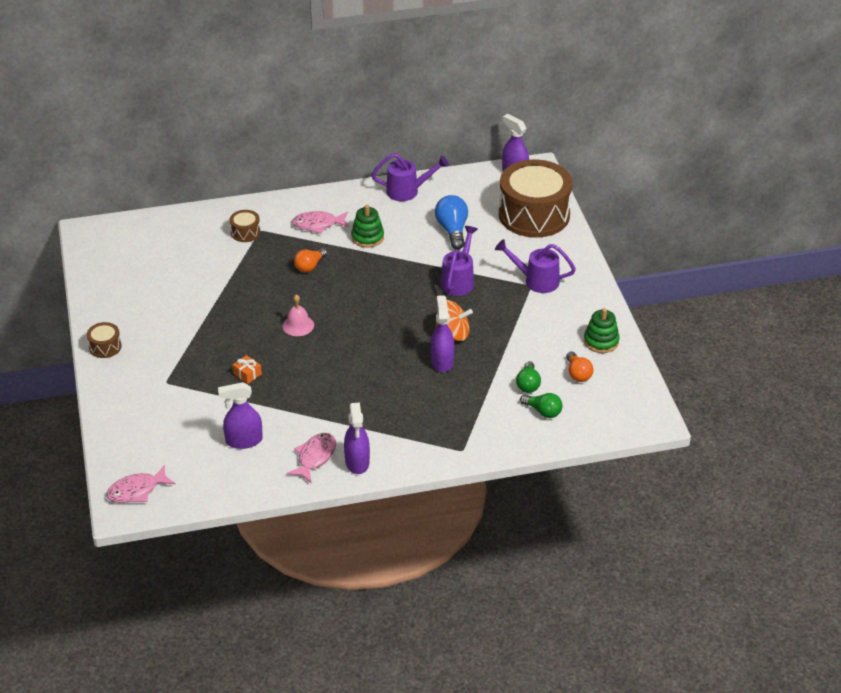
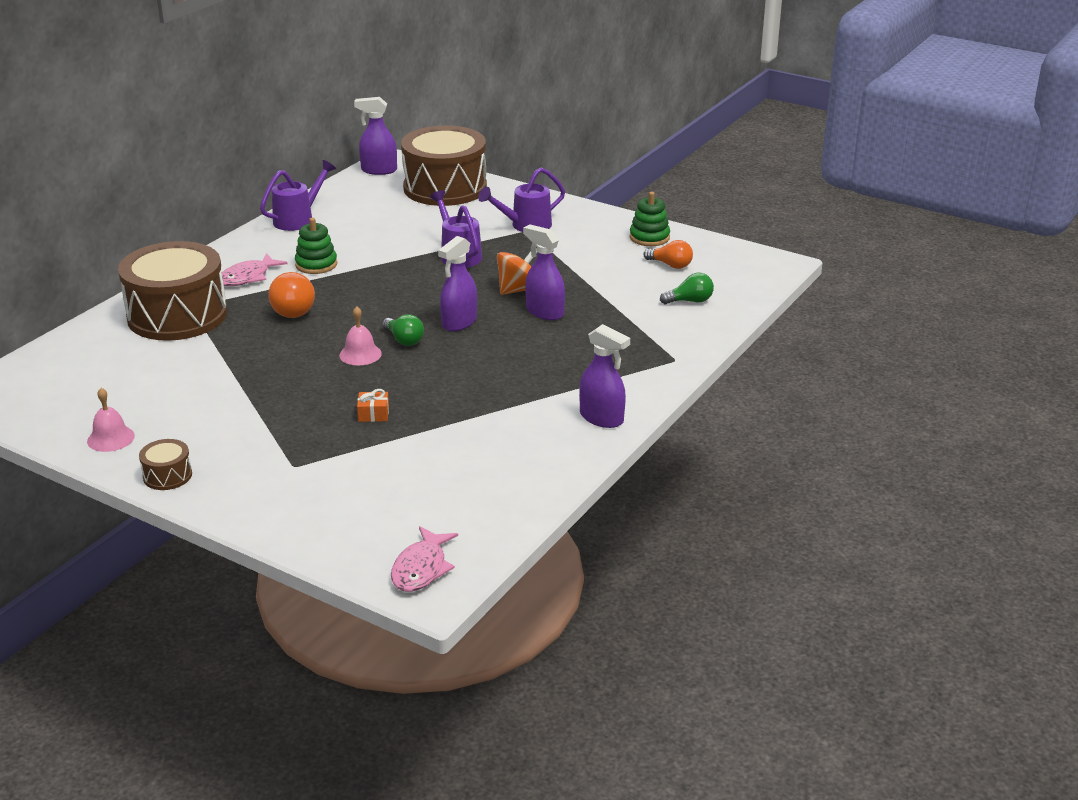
camera: 45 degrees left, 10 degrees down
purple spray bottle [218,382,263,449] -> purple spray bottle moved to [438,236,477,331]
brown drum [230,210,261,242] -> brown drum [118,241,227,341], size x2.43
pink fish [286,433,336,484] -> none
orange light bulb [294,248,327,272] -> orange light bulb [268,272,315,318], size x1.50
blue light bulb [435,195,468,250] -> none
green light bulb [516,361,541,393] -> green light bulb moved to [382,314,424,346]
none -> pink bell [87,388,135,452]

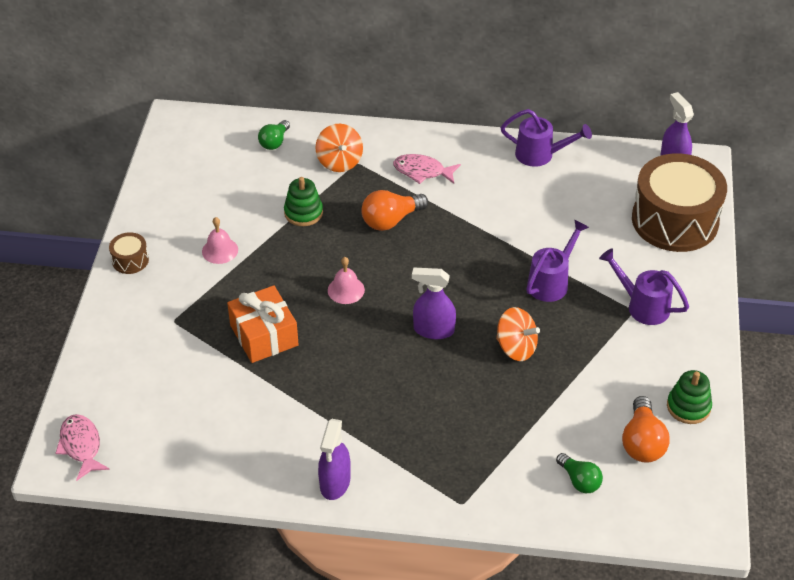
camera: 65 degrees right, 15 degrees up
pink bell [87,388,135,452] -> pink bell moved to [202,217,238,264]
brown drum [118,241,227,341] -> orange spinning top [315,124,363,172]
green stacking toy [295,218,337,274] -> green stacking toy moved to [284,177,323,226]
orange gift [357,389,389,422] -> orange gift [227,285,299,363], size x2.27
green light bulb [382,314,424,346] -> green light bulb moved to [258,120,290,150]
pink fish [391,526,458,592] -> pink fish turned 75 degrees clockwise [55,414,110,481]
purple spray bottle [523,224,565,320] -> none
orange light bulb [643,240,693,269] -> orange light bulb [622,396,670,463], size x1.50

